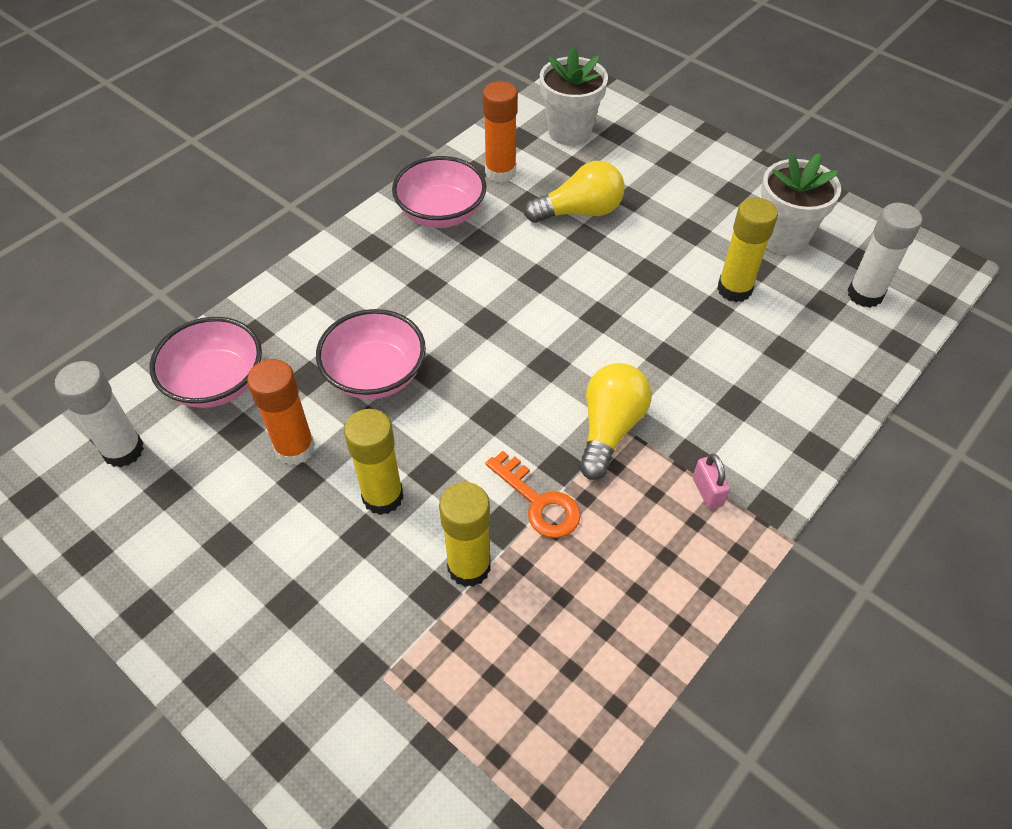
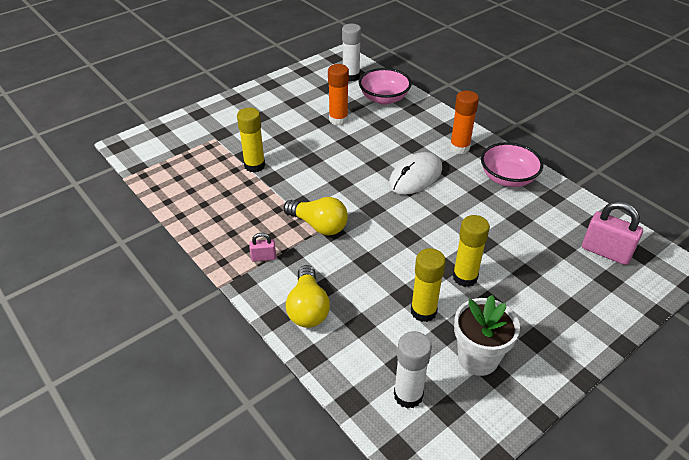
camera: 100 degrees right, 10 degrees down
pink bowl [316,309,426,399] -> none
yellow glue stick [344,409,404,515] -> yellow glue stick moved to [453,215,490,287]
orange glue stick [483,81,518,183] -> orange glue stick moved to [450,90,479,154]
orange key [486,451,581,538] -> none
yellow light bulb [524,161,625,223] -> yellow light bulb moved to [286,265,330,328]
white flower pot [540,46,608,146] -> pink padlock [582,201,643,265]
none -> white mouse [389,152,442,195]

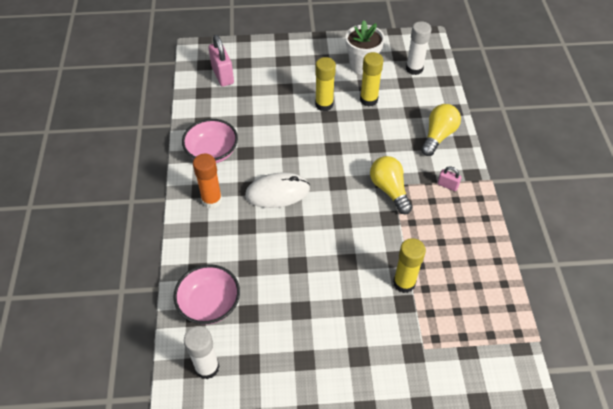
camera: 145 degrees left, 10 degrees up
orange glue stick [328,64,349,125] -> none

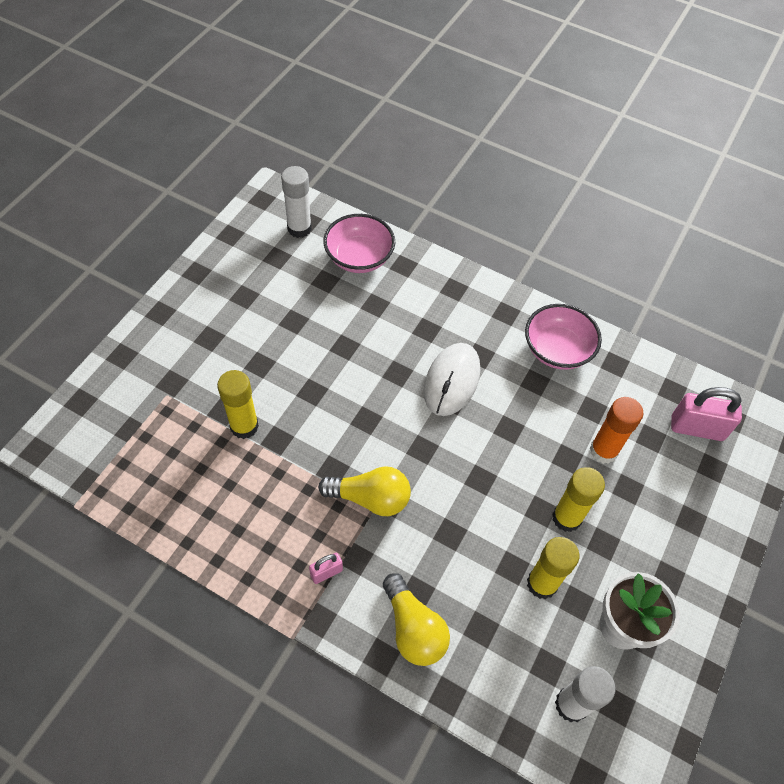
camera: 120 degrees right, 5 degrees up
orange glue stick [193,154,222,209] -> orange glue stick moved to [590,397,643,464]

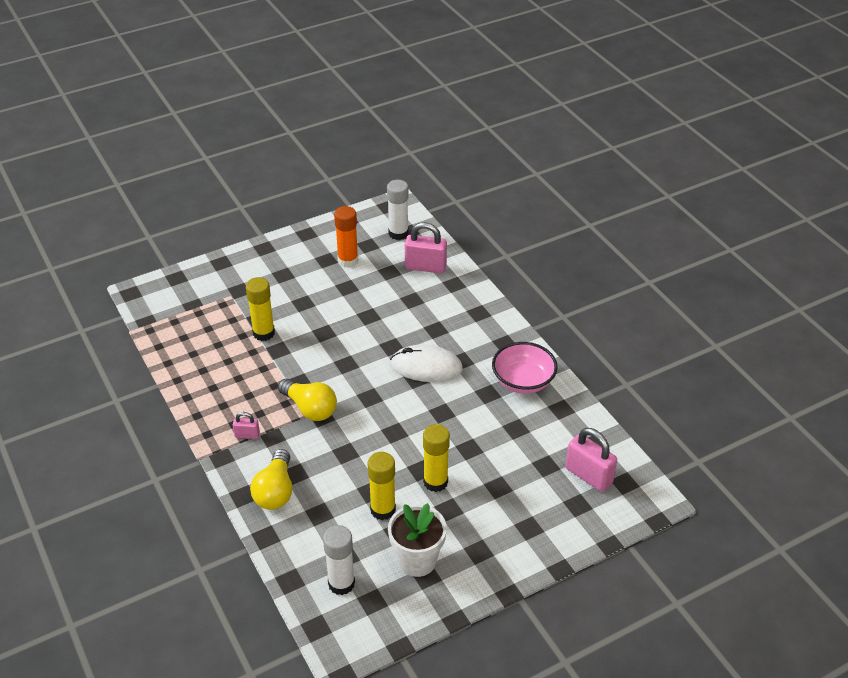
camera: 35 degrees right, 15 degrees down
pink bowl [323,214,395,273] -> pink padlock [405,222,447,273]
white mouse [424,343,480,416] -> white mouse turned 45 degrees clockwise [390,345,463,382]
orange glue stick [590,397,643,464] -> orange glue stick moved to [334,206,358,268]

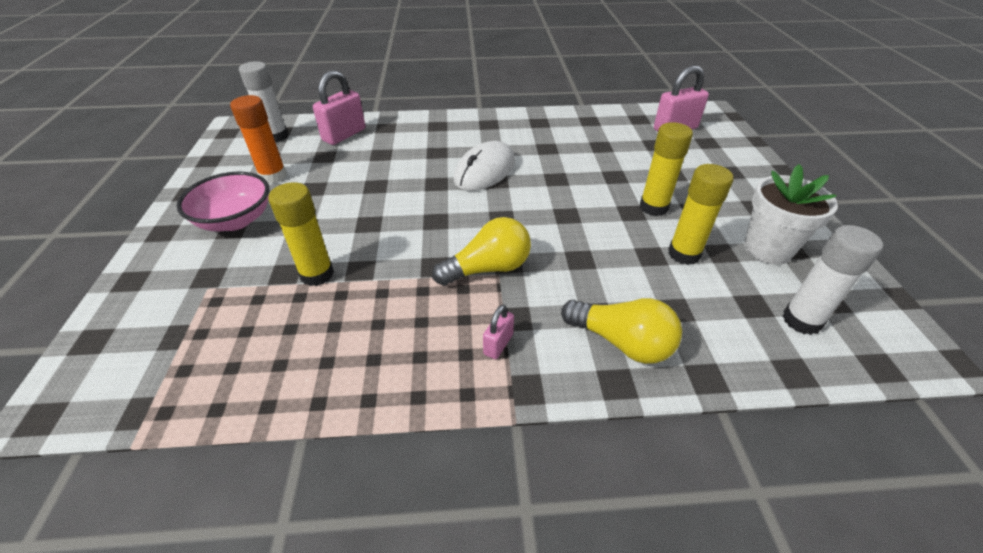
camera: 65 degrees left, 0 degrees up
pink bowl [492,342,558,394] -> pink bowl moved to [177,172,269,231]

